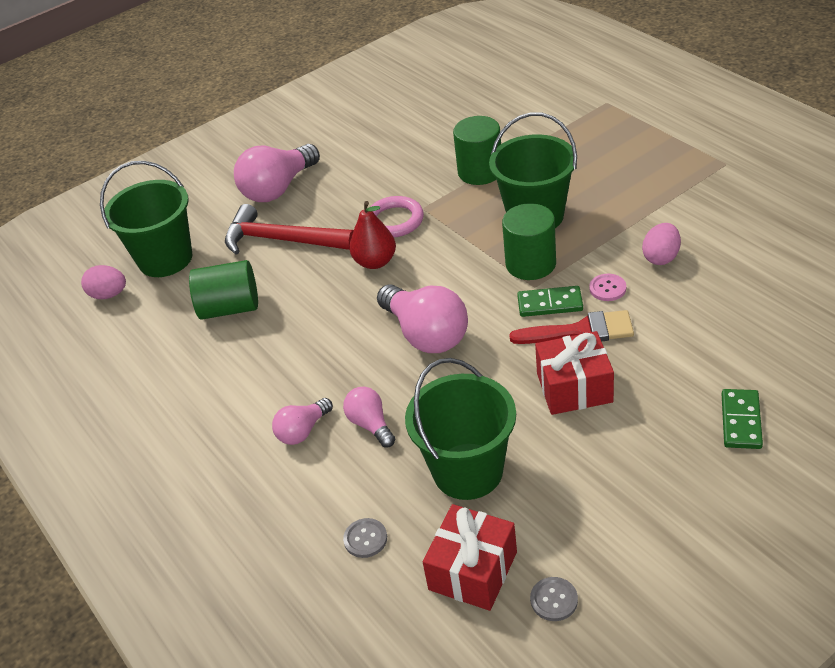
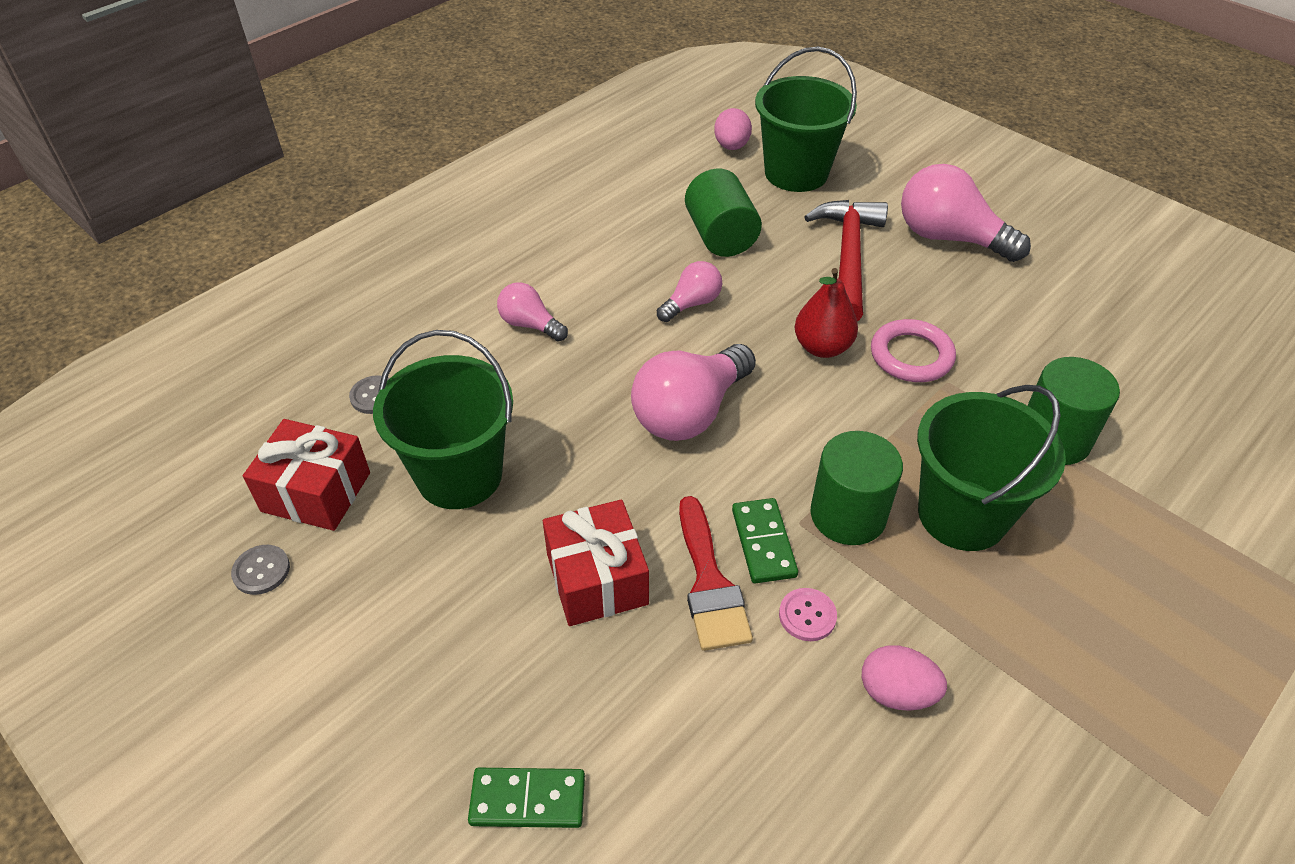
camera: 75 degrees right, 5 degrees up
pink light bulb [343,387,395,448] -> pink light bulb moved to [657,261,722,322]

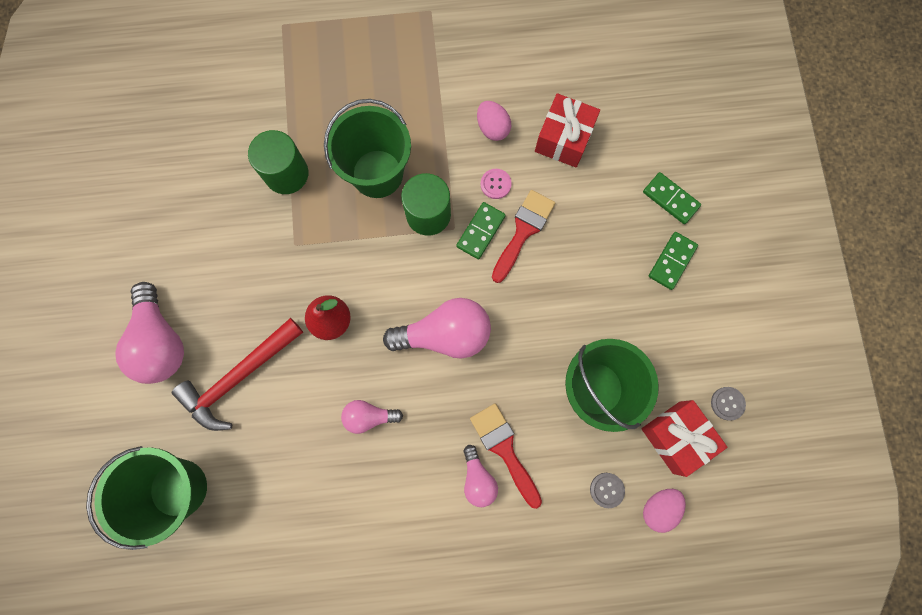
camera: 140 degrees left, 30 degrees up
red gift [543,499,649,626] -> red gift moved to [535,93,600,167]
green cylinder [685,168,762,257] -> none
pink egg [714,108,752,150] -> pink egg moved to [643,489,686,533]
pink ring [871,319,956,382] -> none
none -> red brush [470,404,542,509]
none -> green domino [649,232,698,290]

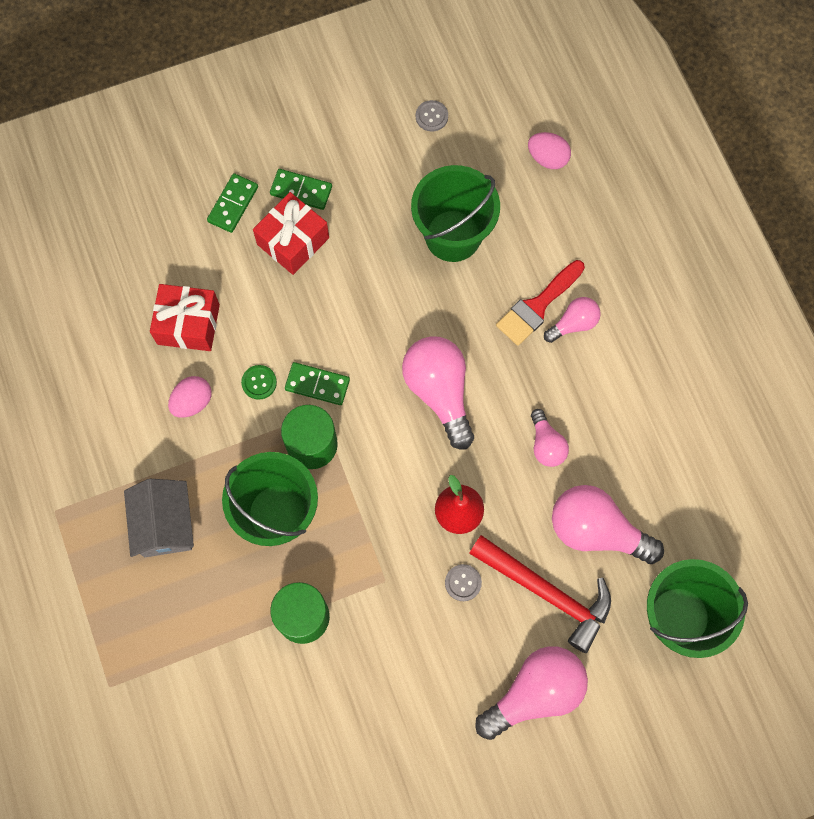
camera: 105 degrees left, 5 degrees down
pink button [480,169,512,199] -> green button [241,365,277,400]
red brush [492,190,555,283] -> none
grey button [590,473,625,508] -> grey button moved to [445,564,482,601]
red gift [642,400,728,477] -> red gift moved to [253,192,329,275]
none -> grey house [124,479,194,557]
none -> pink light bulb [552,485,664,564]

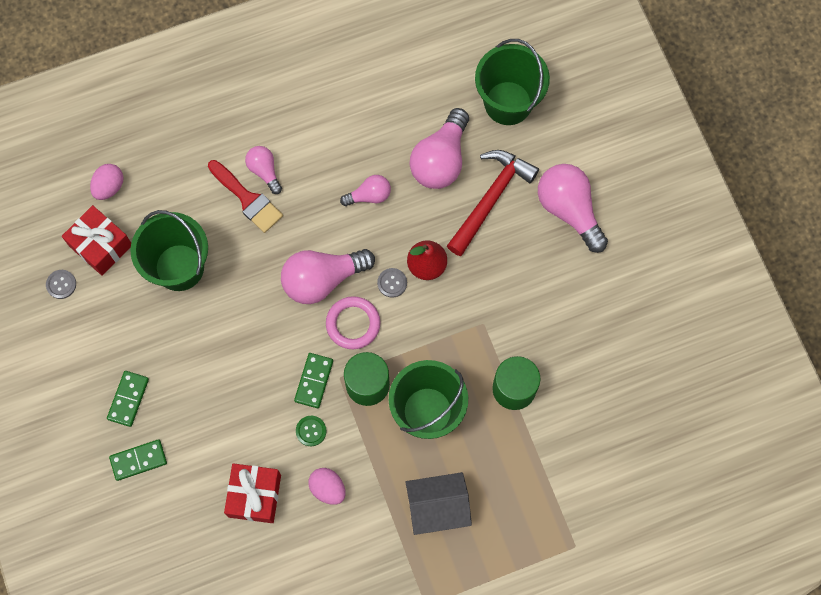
camera: 90 degrees left, 0 degrees up
green domino [207,173,258,233] -> green domino turned 45 degrees counterclockwise [109,439,167,481]
red gift [253,192,329,275] -> red gift moved to [62,205,131,276]
grey button [445,564,482,601] -> grey button moved to [377,268,407,298]
none -> pink ring [326,296,381,349]

